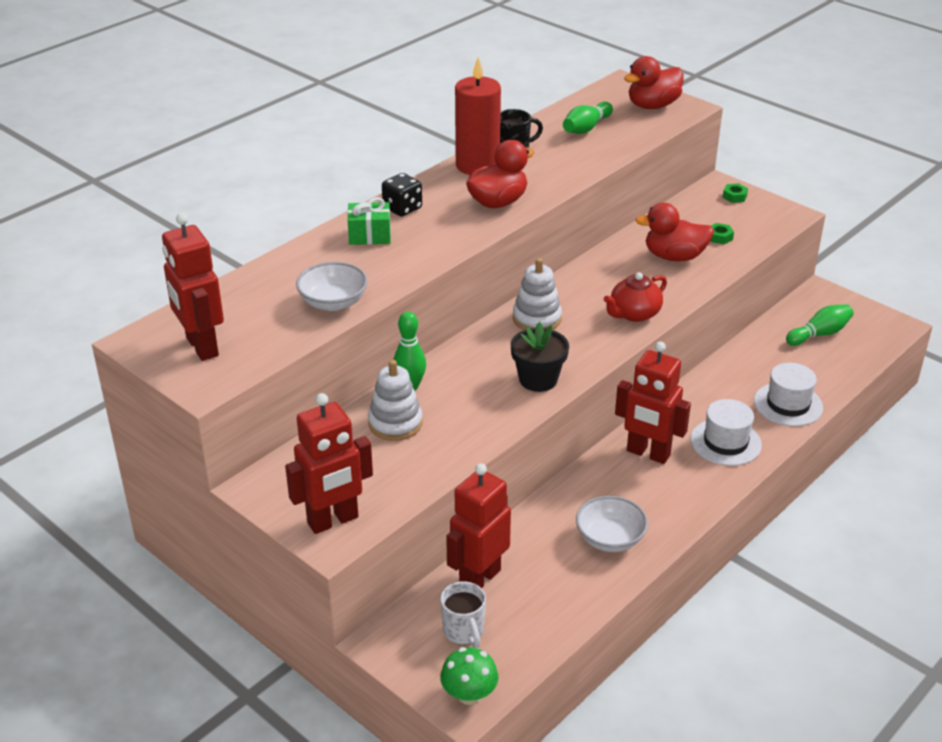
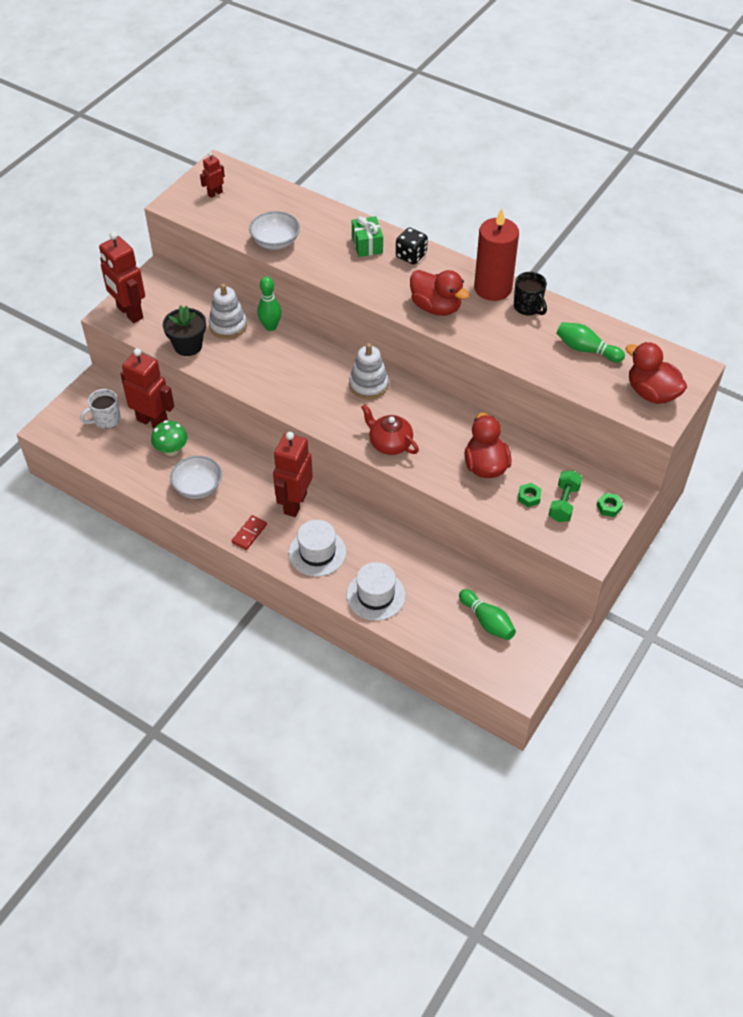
camera: 80 degrees right, 15 degrees up
red robot [162,213,224,361] -> red robot [200,152,225,198], size x0.48
green mushroom [440,647,498,705] -> green mushroom moved to [151,420,187,456]
black flower pot [511,322,569,392] -> black flower pot moved to [163,306,206,356]
none -> red domino [232,515,267,550]
none -> green dumbbell [549,470,582,522]

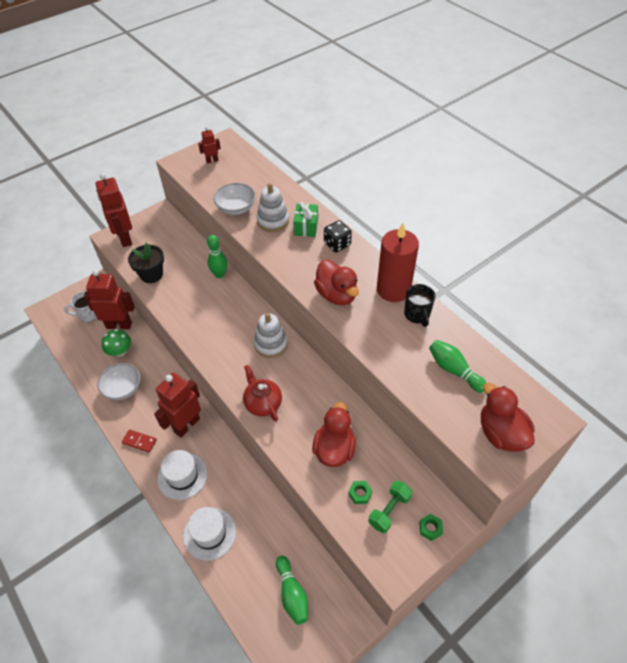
camera: 20 degrees right, 0 degrees up
red robot [120,348,174,428] -> red robot turned 45 degrees counterclockwise [84,270,135,329]
white stacking toy [209,284,247,339] -> white stacking toy moved to [257,183,289,232]
red domino [232,515,267,550] -> red domino turned 60 degrees clockwise [122,429,157,453]

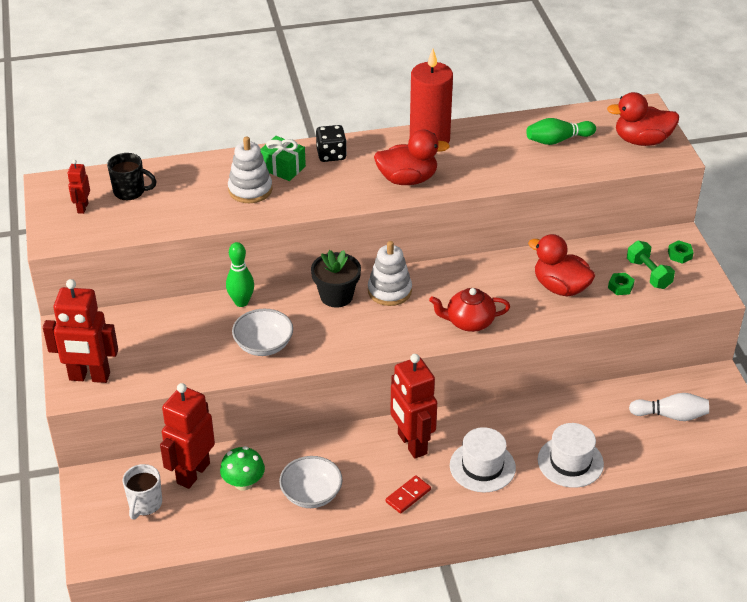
camera: 65 degrees left, 10 degrees down
black flower pot [128,242,164,283] -> black flower pot moved to [311,250,361,308]
white bowl [213,183,256,215] -> white bowl moved to [232,309,293,356]
green bowling pin [276,556,308,625] -> white bowling pin [629,393,709,421]
black mug [404,284,435,327] -> black mug moved to [107,153,157,200]

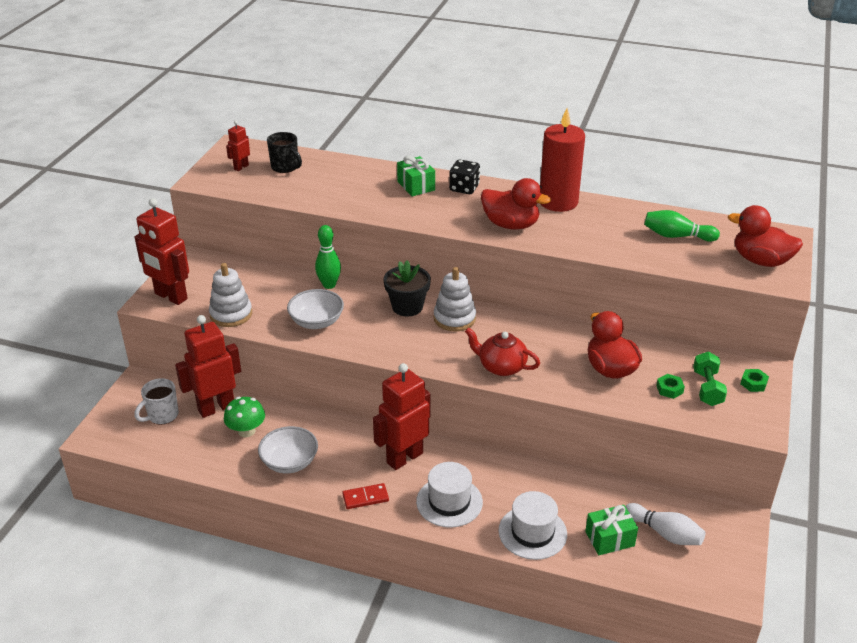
camera: 30 degrees right, 5 degrees down
white stacking toy [228,136,273,203] -> white stacking toy moved to [209,263,252,327]
red robot [390,354,437,459] -> red robot turned 45 degrees clockwise [373,363,430,470]
none -> green gift [585,505,638,555]

